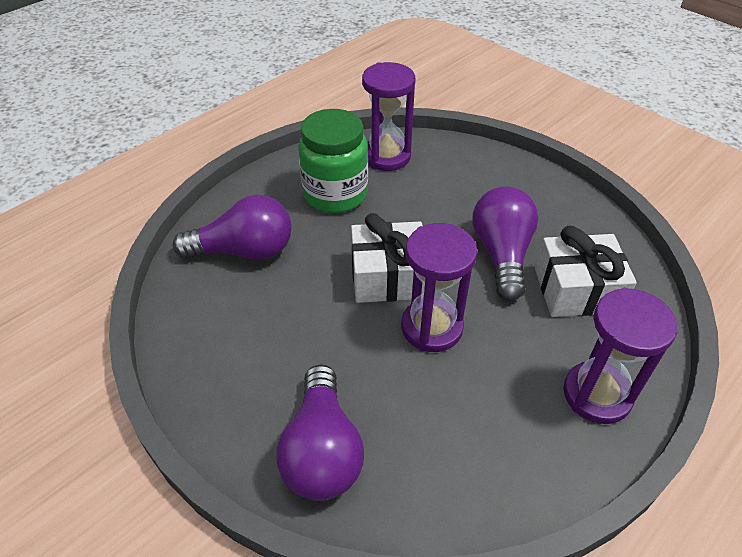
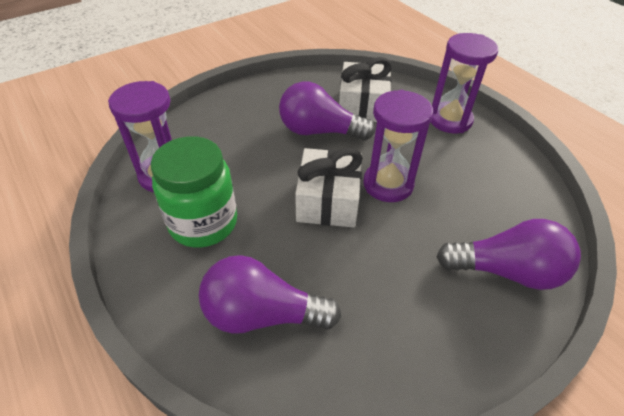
camera: 80 degrees left, 0 degrees up
purple light bulb [173,195,292,260] -> purple light bulb turned 90 degrees counterclockwise [199,255,341,334]

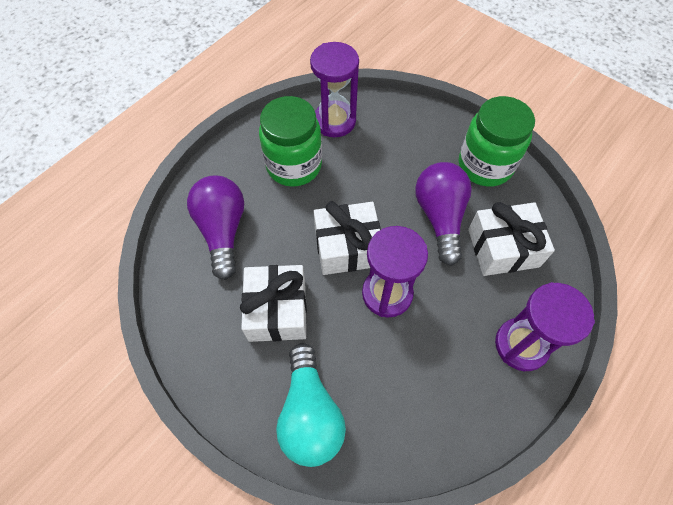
camera: 75 degrees right, 15 degrees up
purple light bulb [437,219,581,290] -> turquoise light bulb [276,343,346,467]
none -> white gift [240,265,307,342]
none -> green jar [459,96,535,187]

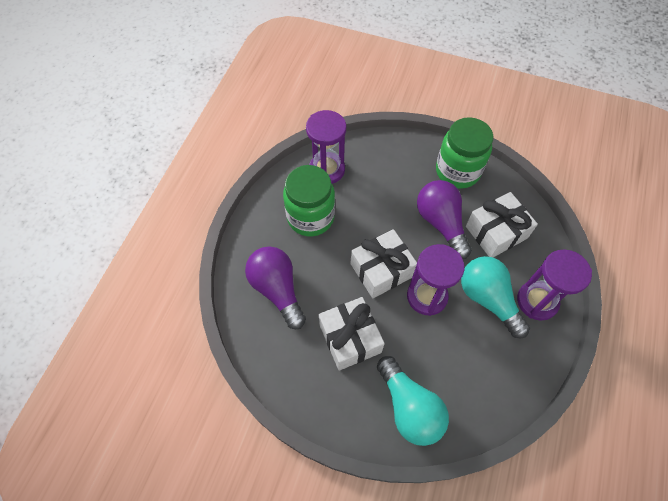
camera: 20 degrees left, 0 degrees up
none -> turquoise light bulb [461,256,530,339]

